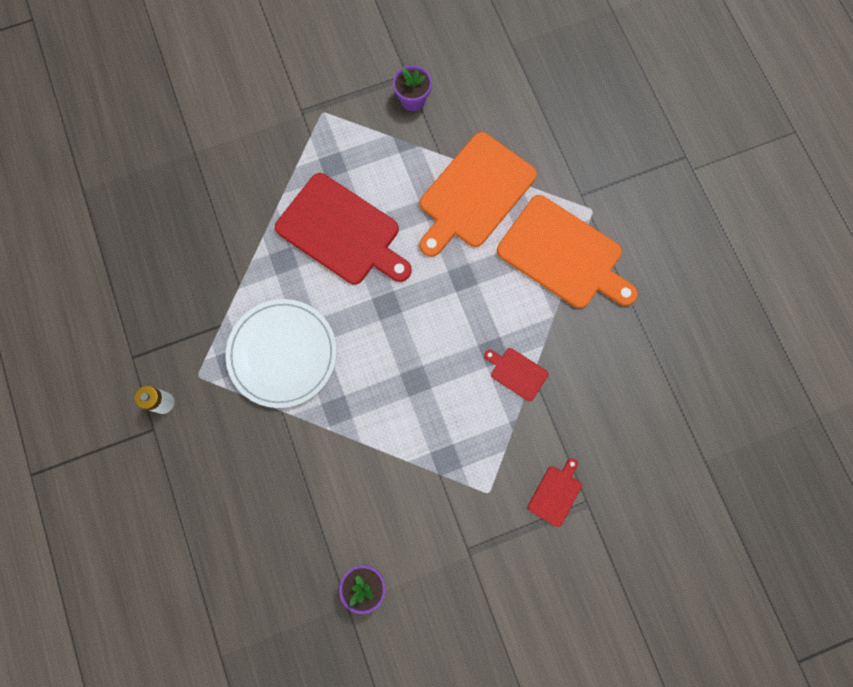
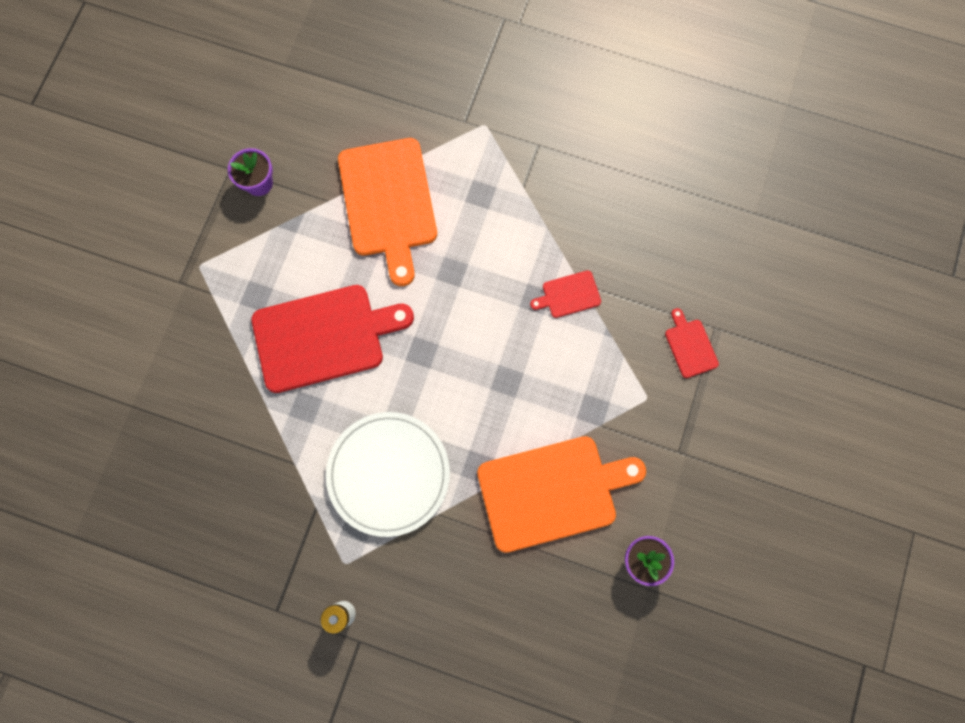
camera: 50 degrees left, 0 degrees up
orange cutting board [497,195,638,308] -> orange cutting board moved to [477,436,646,553]

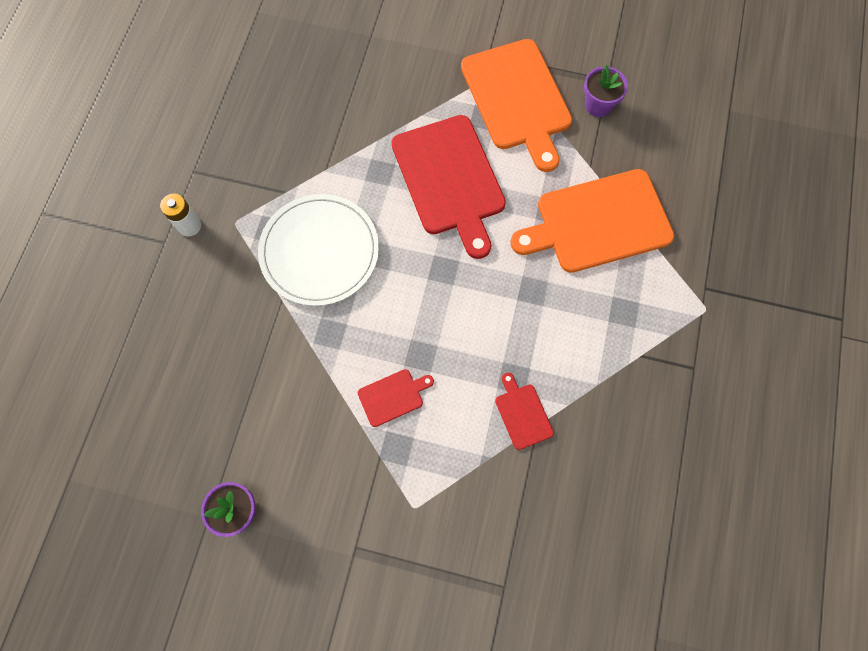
camera: 85 degrees right, 5 degrees down
orange cutting board [477,436,646,553] -> orange cutting board moved to [461,39,572,172]
red cutting board [665,308,719,378] -> red cutting board moved to [358,369,434,427]

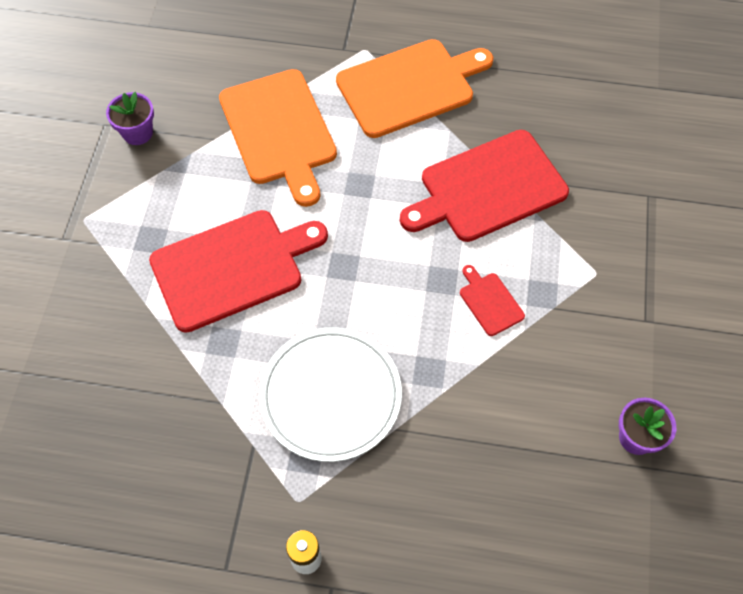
camera: 95 degrees left, 10 degrees down
orange cutting board [461,39,572,172] -> orange cutting board moved to [336,39,494,138]
red cutting board [495,373,554,450] -> red cutting board [400,130,569,242], size x2.26

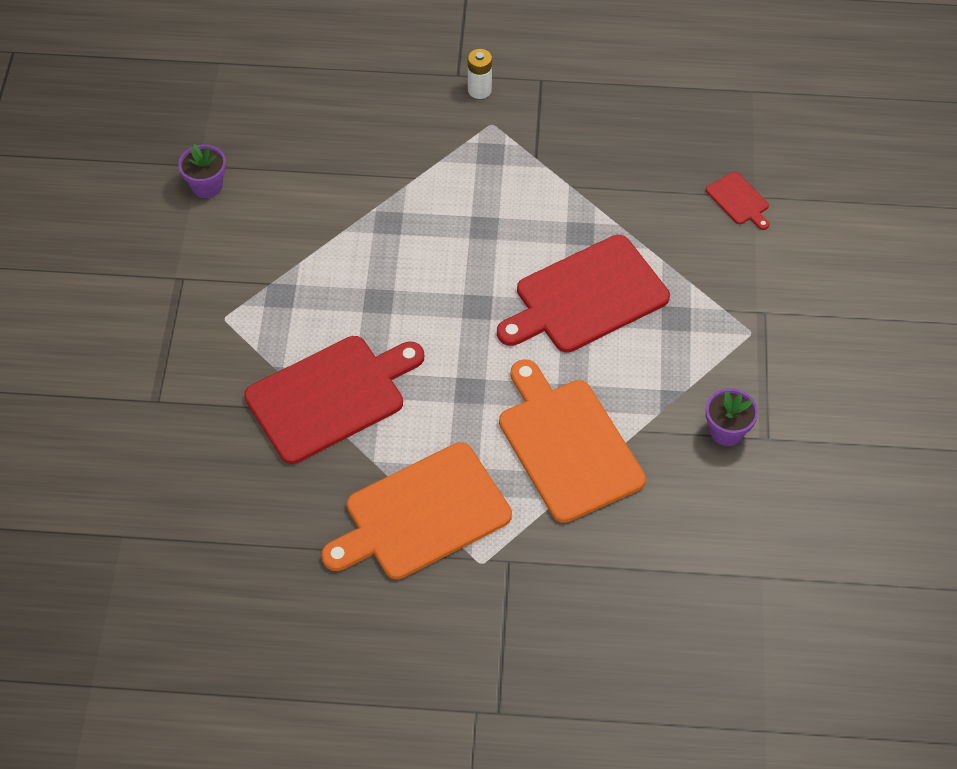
camera: 175 degrees right, 5 degrees down
white plate [259,327,402,462] -> none
red cutting board [460,265,525,336] -> red cutting board moved to [706,172,770,230]

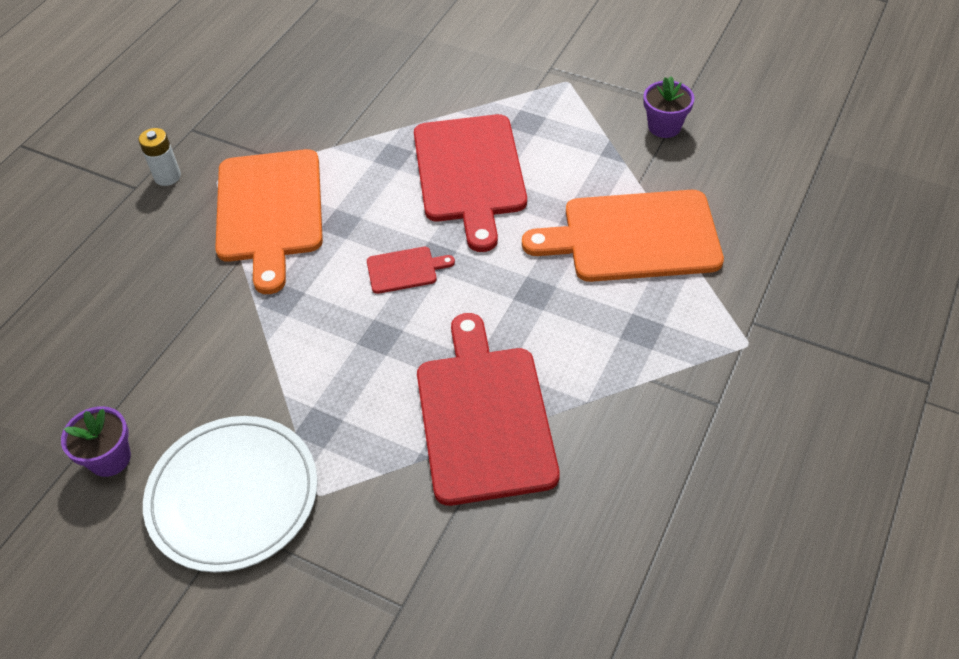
camera: 65 degrees left, 5 degrees down
orange cutting board [321,442,512,580] -> orange cutting board moved to [215,149,323,294]
red cutting board [706,172,770,230] -> red cutting board moved to [367,247,455,294]
none -> white plate [143,416,318,573]

